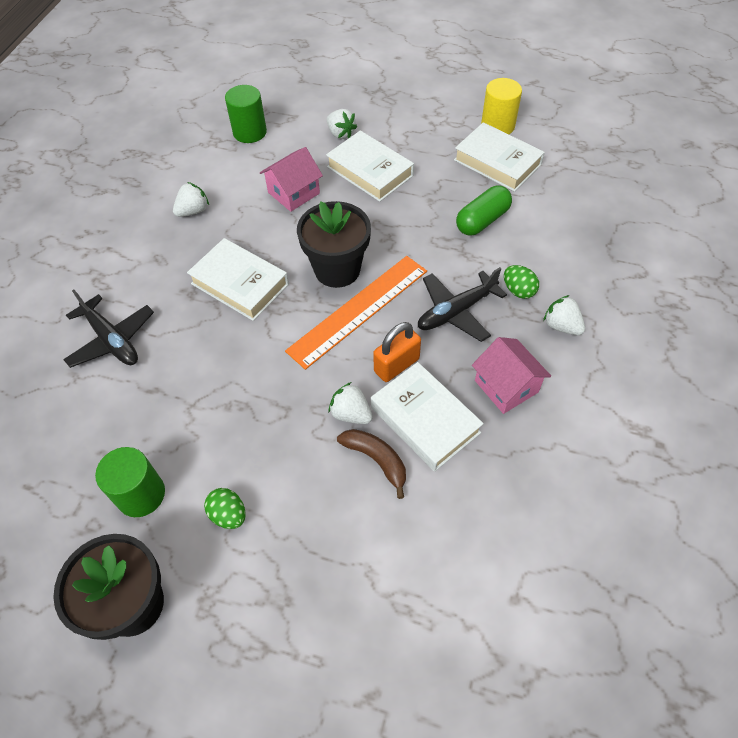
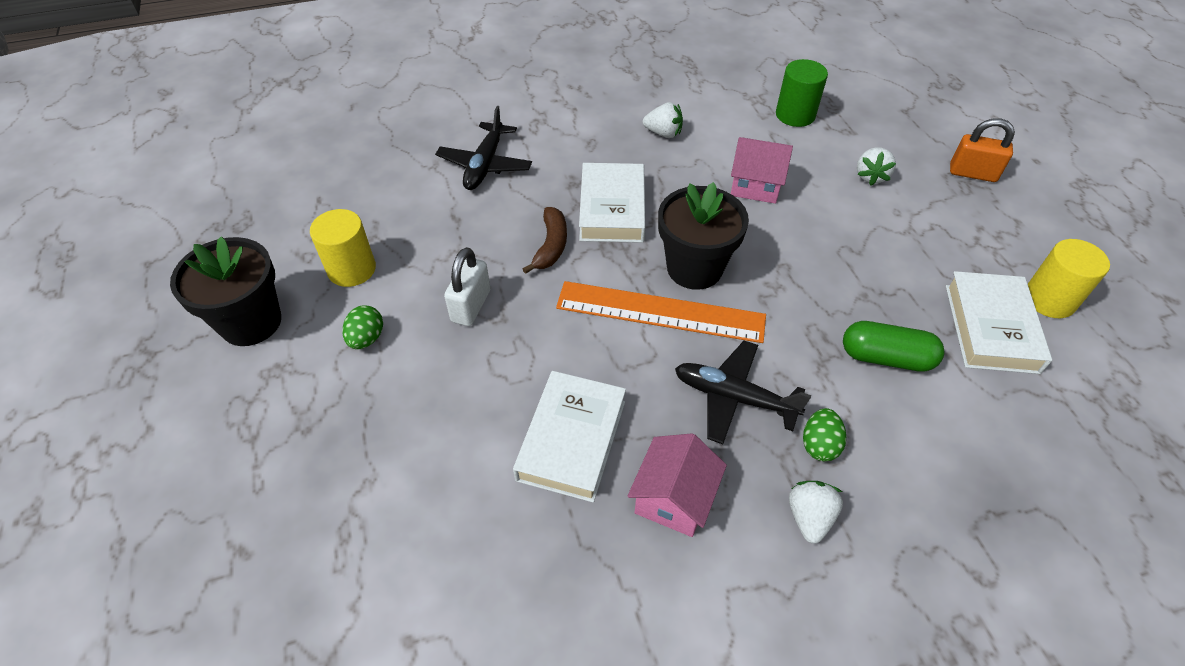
camera: 55 degrees right, 5 degrees down
green cylinder [95,447,165,517] -> yellow cylinder [310,209,376,287]
white book [326,131,414,202] -> none
white strawberry [328,382,373,424] -> none
brown banana [337,429,406,499] -> brown banana moved to [523,207,567,274]
orange padlock [373,322,421,382] -> orange padlock moved to [950,118,1015,182]
none -> white padlock [444,247,491,326]

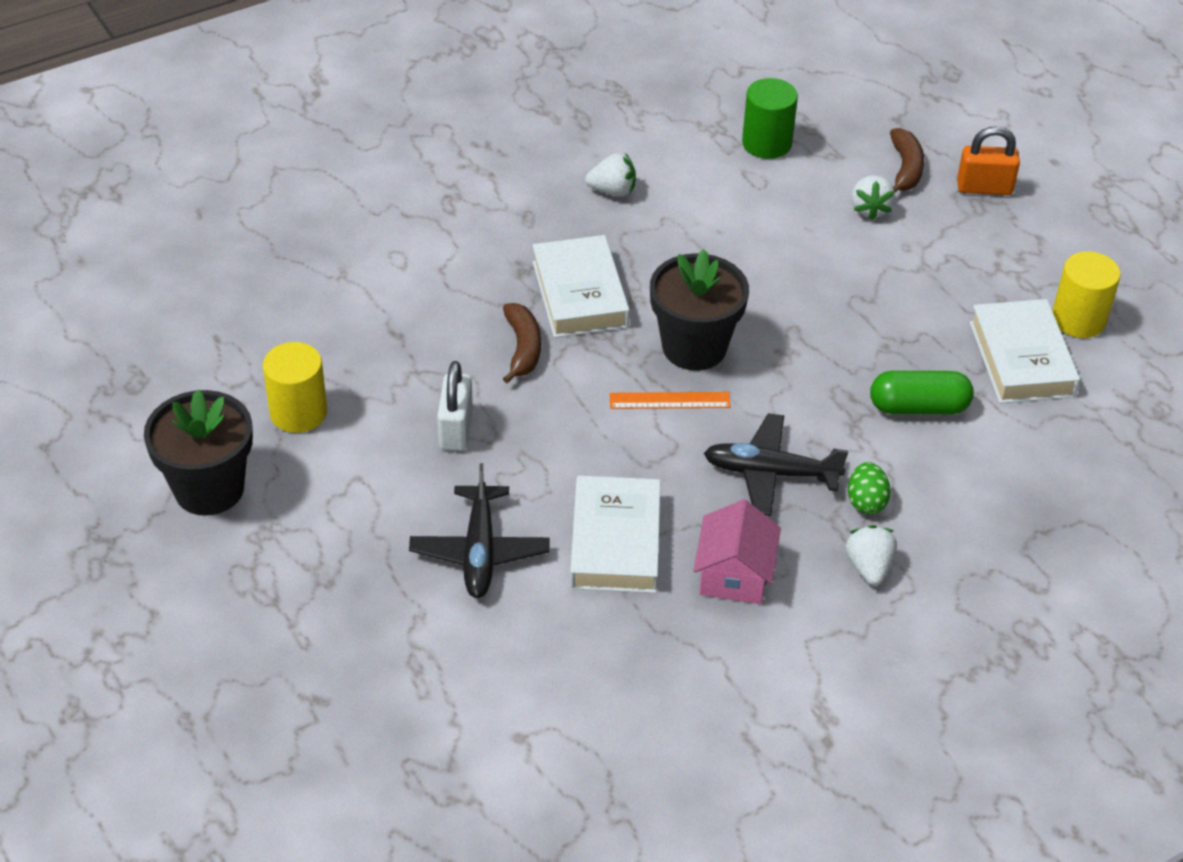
camera: 15 degrees left, 5 degrees down
green egg [342,305,383,349] -> none
black plane [435,106,532,190] -> black plane moved to [409,463,550,598]
orange ruler [556,281,766,343] -> orange ruler [609,392,731,409], size x0.51
pink house [731,137,793,204] -> none
none -> brown banana [890,128,924,192]

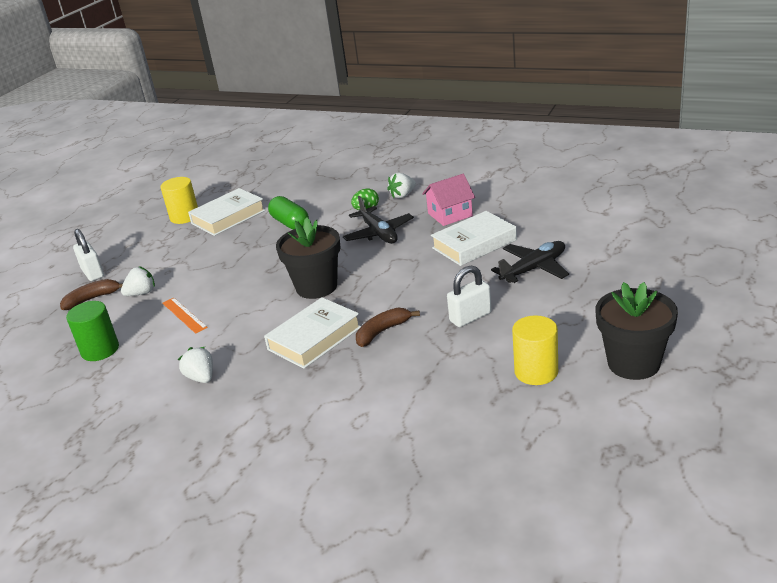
camera: 120 degrees left, 15 degrees down
orange ruler [609,392,731,409] -> orange ruler moved to [162,298,208,334]
orange padlock [957,126,1020,195] -> white padlock [73,229,104,281]

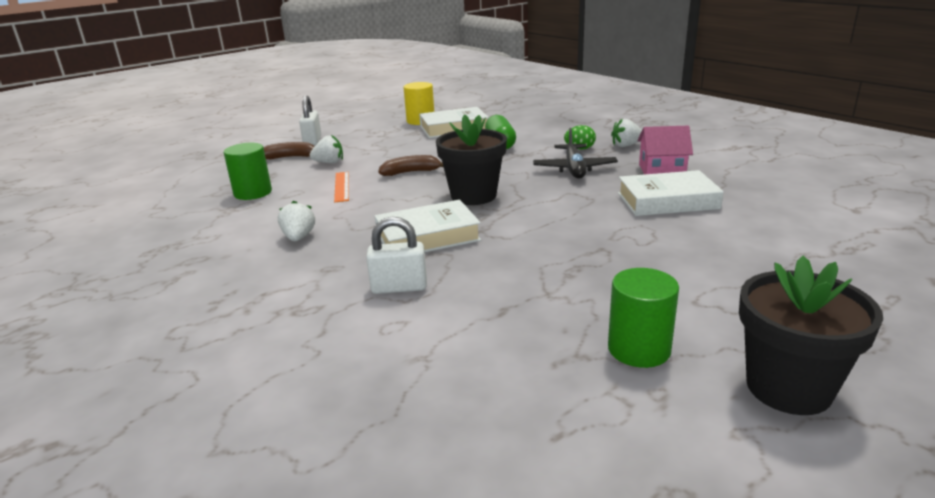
camera: 25 degrees right, 5 degrees down
brown banana [356,308,420,347] -> brown banana moved to [378,155,443,176]
white padlock [447,266,492,327] -> white padlock moved to [366,217,427,294]
black plane [491,241,569,283] -> none
yellow cylinder [512,315,558,385] -> green cylinder [608,268,679,368]

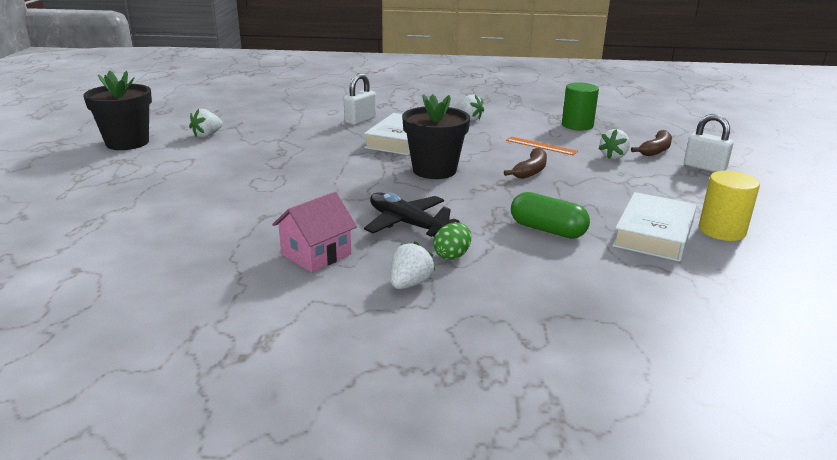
camera: 130 degrees right, 0 degrees up
green cylinder [608,268,679,368] -> white strawberry [189,109,223,137]
white book [618,170,724,216] -> none

